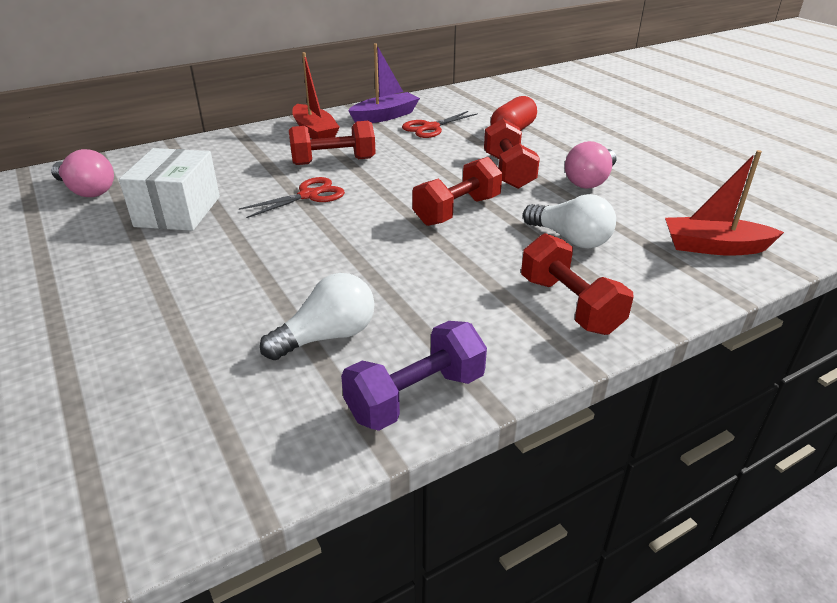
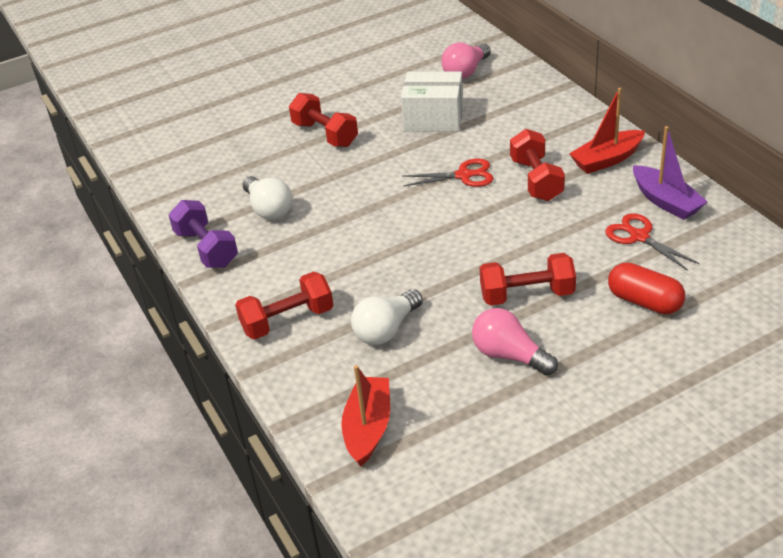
camera: 95 degrees right, 5 degrees up
red scissors [239,177,345,218] -> red scissors turned 60 degrees counterclockwise [402,158,494,187]
red dumbbell [413,157,502,226] -> red dumbbell moved to [289,93,358,147]

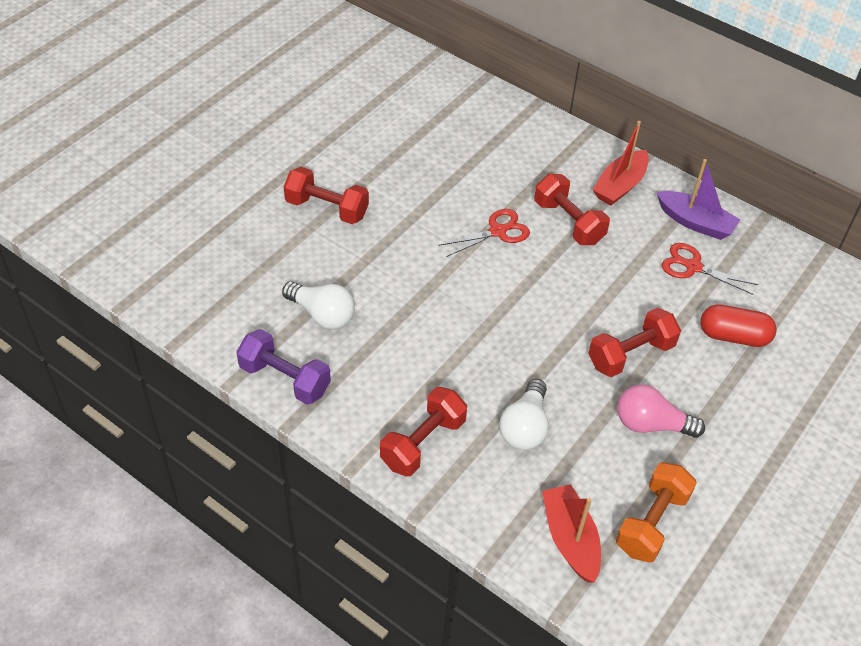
camera: 30 degrees left, 10 degrees up
white box [401,72,463,132] -> none
pink light bulb [442,43,491,79] -> none
none -> orange dumbbell [616,462,697,563]

